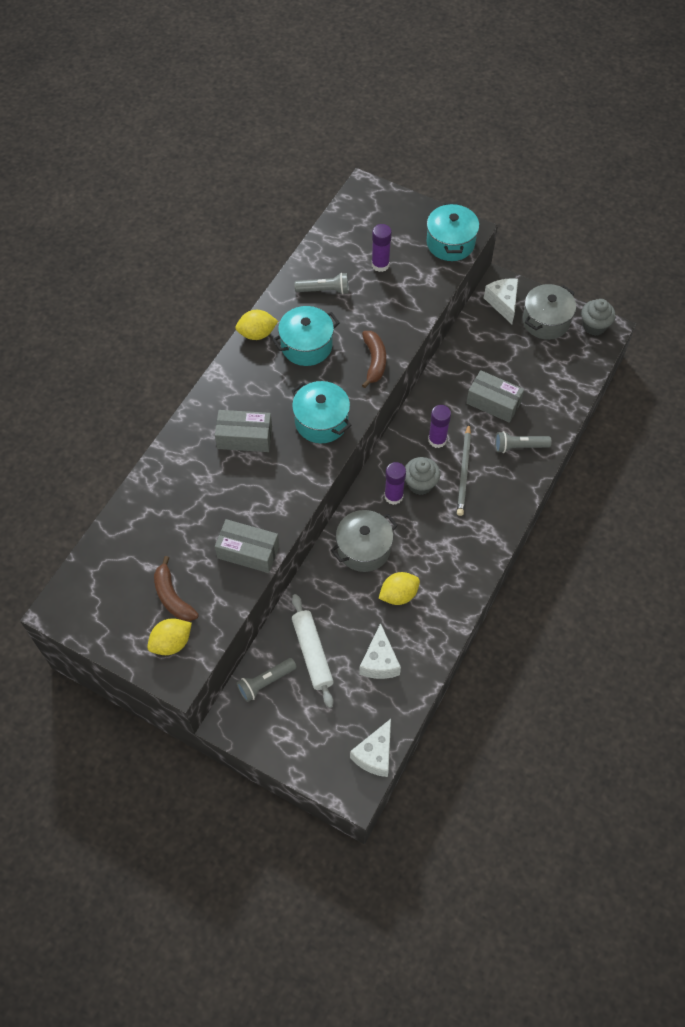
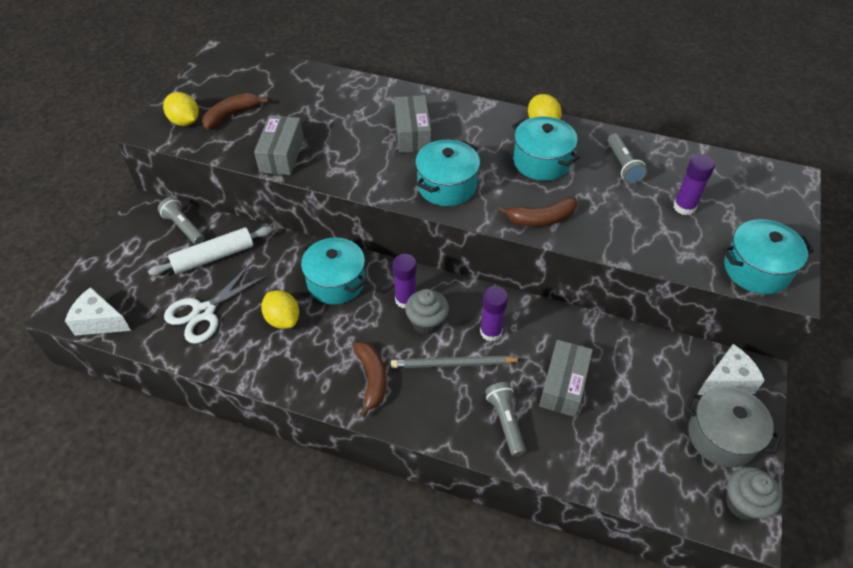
camera: 80 degrees right, 10 degrees down
grey pot [331,510,398,572] -> turquoise pot [301,237,366,304]
white cheese [359,623,401,679] -> white scissors [164,263,268,344]
none -> brown banana [353,342,387,418]

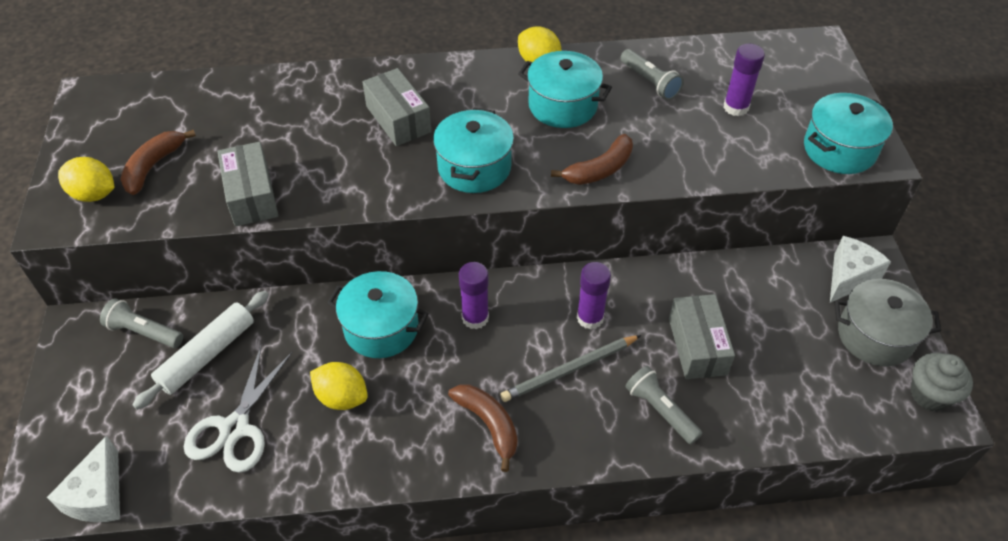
camera: 25 degrees left, 0 degrees up
white cheese [65,287,131,336] -> white cheese turned 75 degrees counterclockwise [47,436,120,522]
grey cupcake [405,289,449,335] -> none

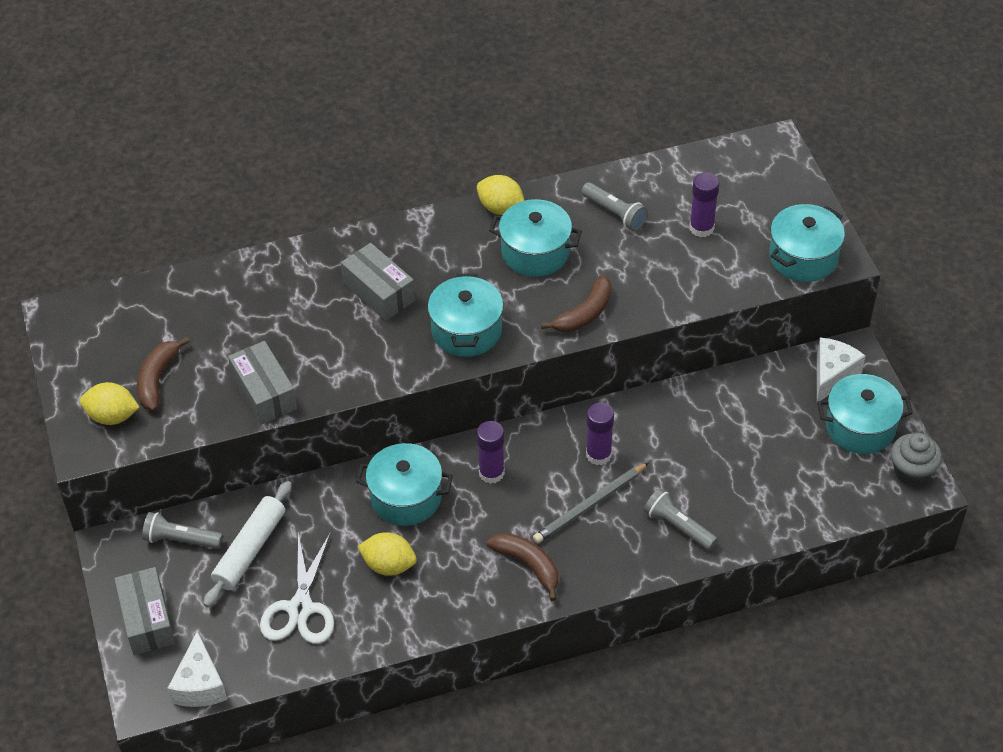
camera: 10 degrees left, 0 degrees up
grey box [669,294,735,379] -> grey box moved to [114,567,175,655]
grey pot [834,279,941,366] -> turquoise pot [817,374,913,454]

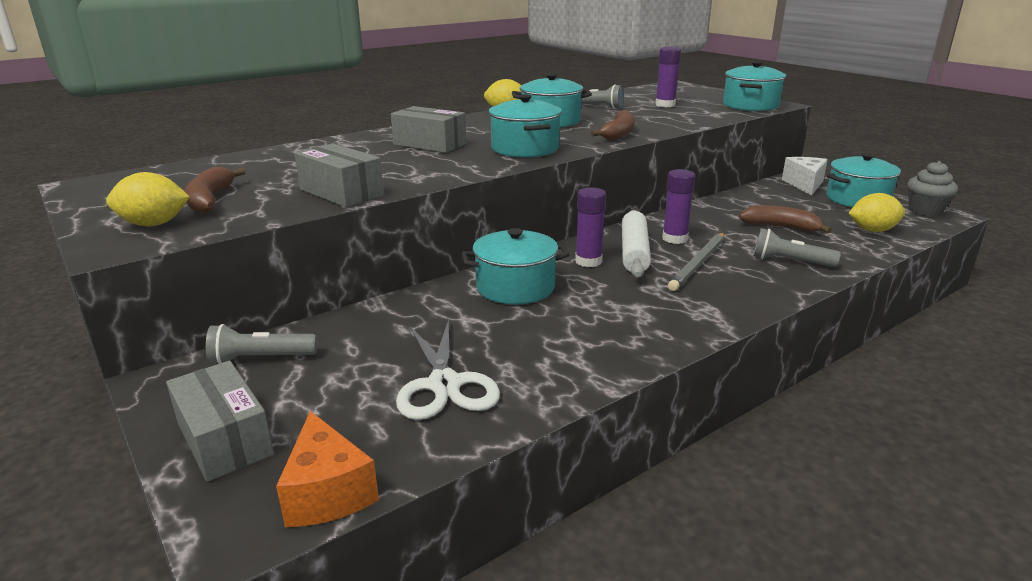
camera: 20 degrees left, 25 degrees down
white cheese [167,631,227,707] -> orange cheese [276,411,379,527]
white rolling pin [203,481,292,607] -> white rolling pin moved to [622,210,651,278]
yellow lemon [357,532,417,576] -> yellow lemon moved to [849,193,905,232]
brown banana [487,533,559,601] -> brown banana moved to [739,205,832,233]

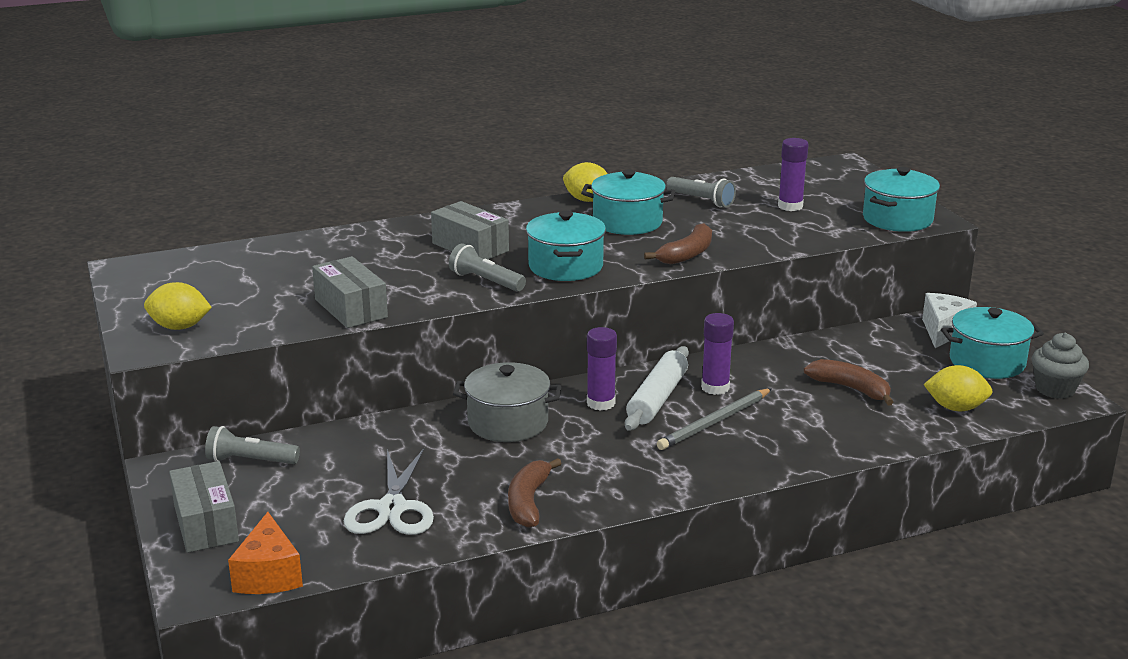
camera: 15 degrees right, 0 degrees up
brown banana [185,167,245,214] -> brown banana moved to [508,458,562,528]
turquoise pot [462,228,570,304] -> grey pot [453,362,561,442]
grey flashlight [753,228,841,267] -> grey flashlight moved to [449,243,526,292]

